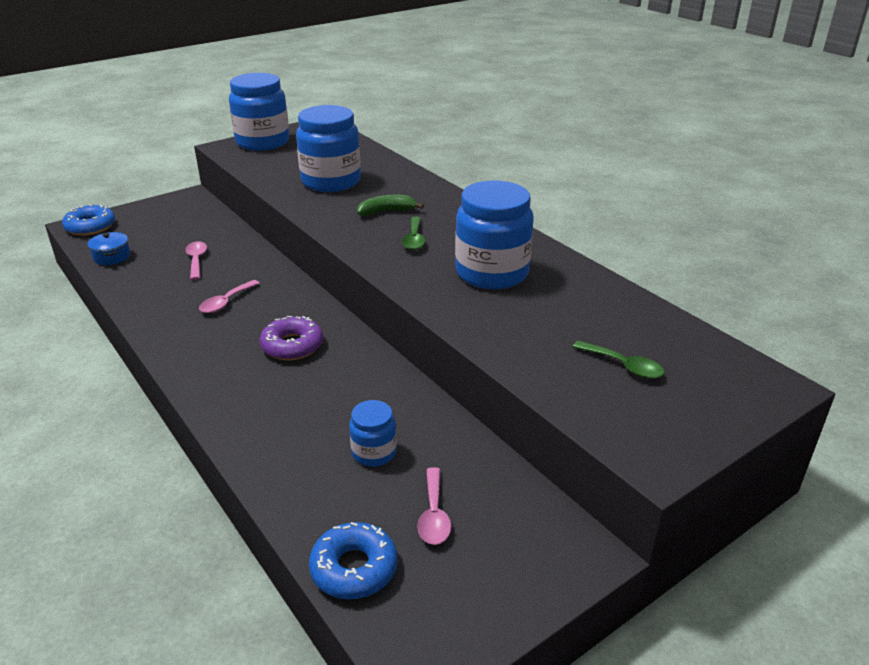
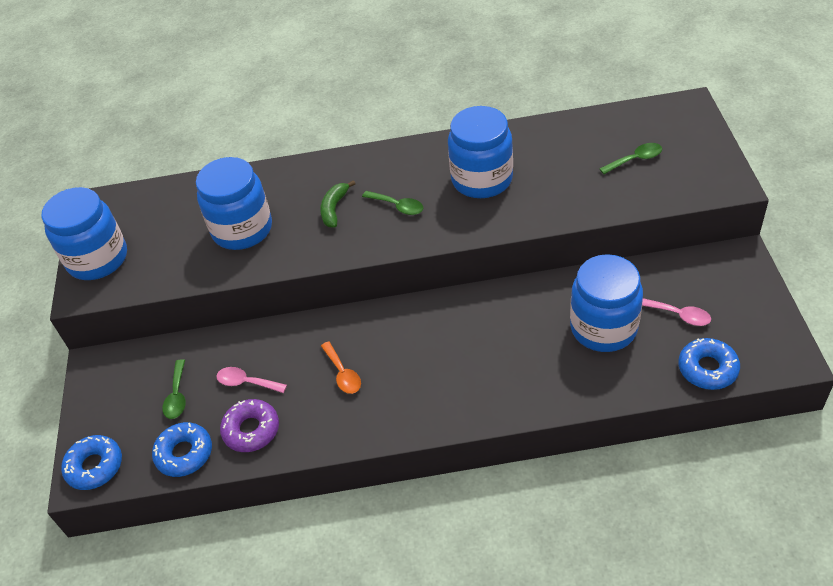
camera: 55 degrees left, 15 degrees up
blue pot [88,232,130,265] -> blue donut [152,422,212,477]
pink spoon [199,280,260,313] -> orange spoon [321,341,361,394]
purple donut [260,316,323,360] -> purple donut moved to [220,399,279,452]
blue jar [349,400,397,467] -> blue jar [570,254,643,352], size x1.96
none -> green spoon [162,359,185,419]

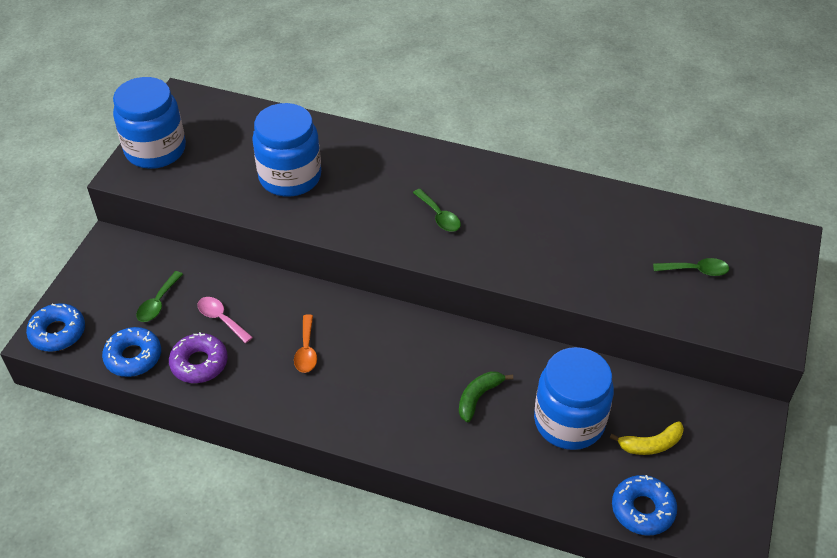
camera: 20 degrees right, 0 degrees up
green banana [320,180,356,228] -> green banana moved to [459,371,513,422]
blue jar [448,106,513,198] -> none
pink spoon [642,298,711,326] -> yellow banana [610,421,684,455]

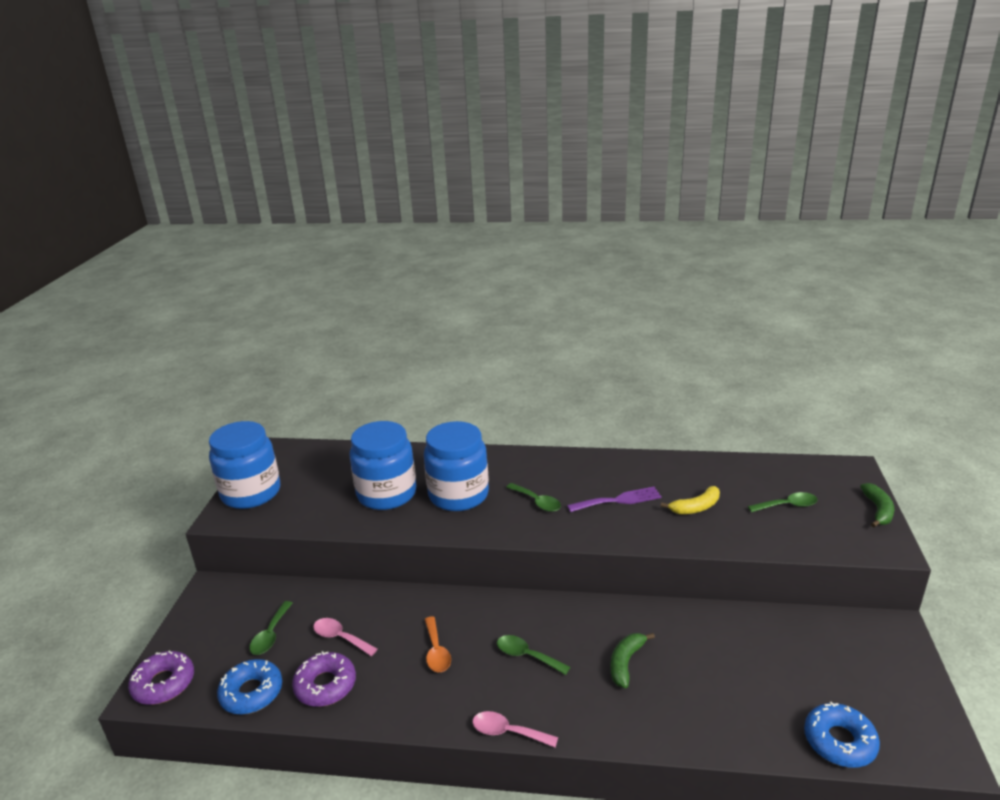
camera: 10 degrees left, 20 degrees down
blue donut [26,303,85,352] -> purple donut [128,651,194,705]
blue jar [534,347,614,450] -> blue jar moved to [424,421,489,511]
yellow banana [610,421,684,455] -> yellow banana moved to [661,486,720,514]
none -> pink spoon [472,711,558,747]
none -> green spoon [497,635,570,675]
none -> purple fork [567,487,662,512]
none -> green banana [860,483,895,527]

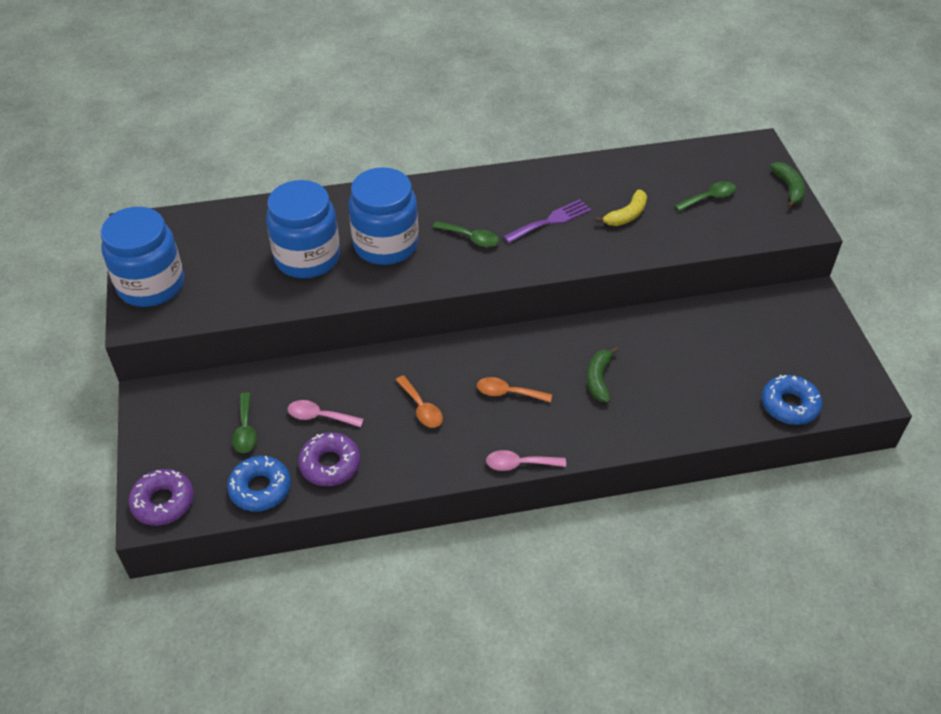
camera: 20 degrees left, 20 degrees up
green spoon [497,635,570,675] -> orange spoon [477,377,552,403]

